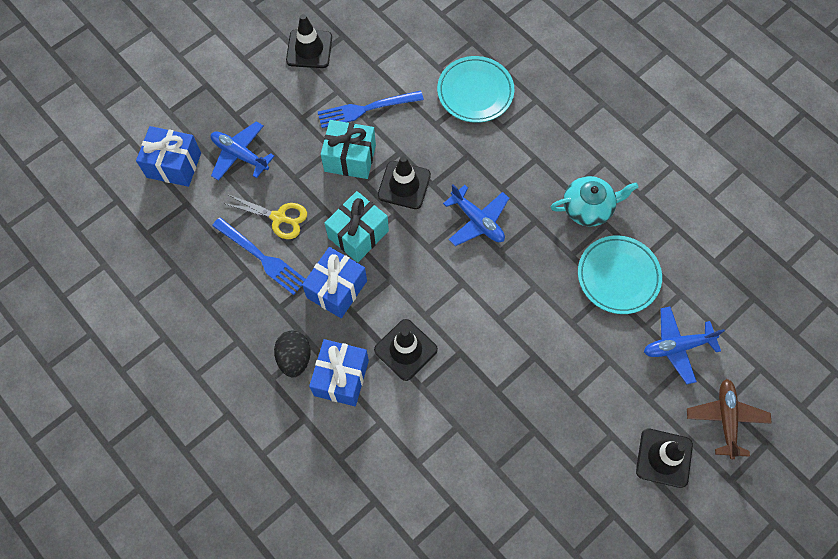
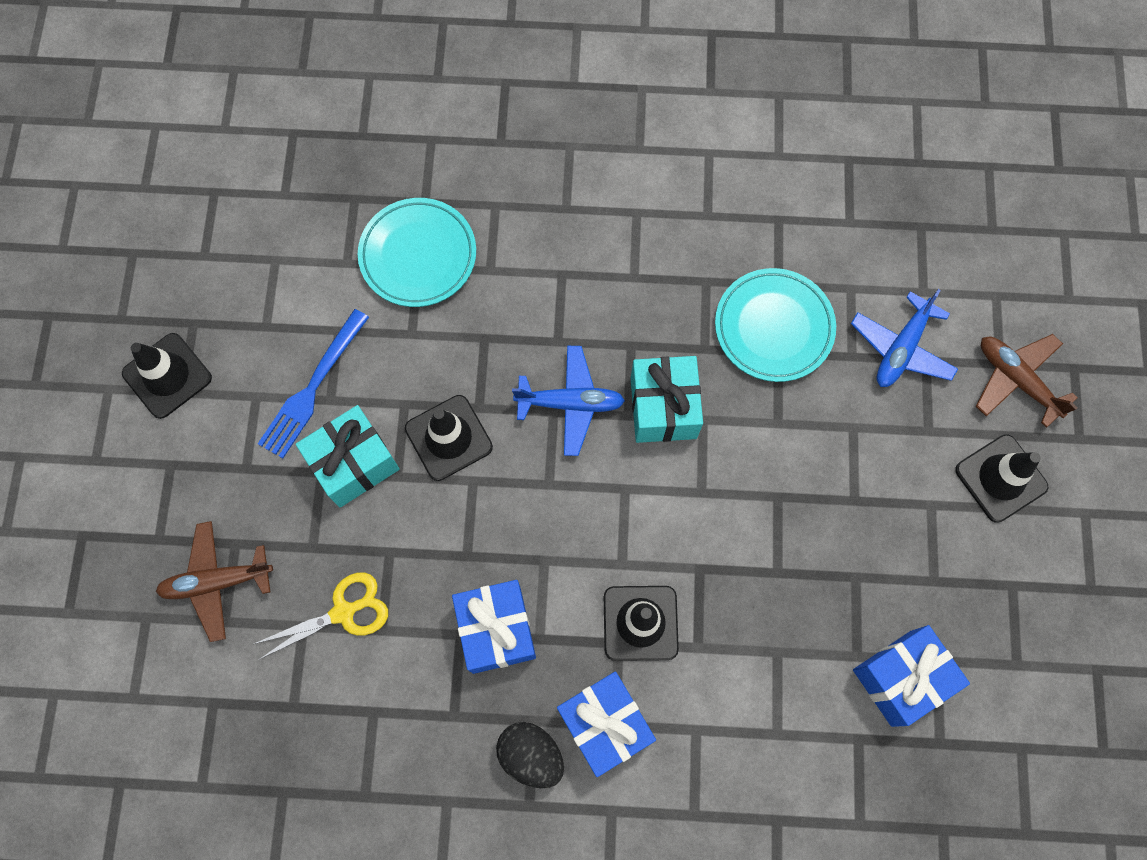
camera: 45 degrees left, 5 degrees up
blue gift [136,126,201,187] -> blue gift moved to [853,625,970,727]
blue plane [211,121,274,181] -> brown plane [156,521,273,642]
blue fork [212,217,306,295] -> none
turquoise gift [325,191,389,263] -> turquoise gift moved to [631,356,703,443]
turquoise teapot [551,176,639,227] -> none

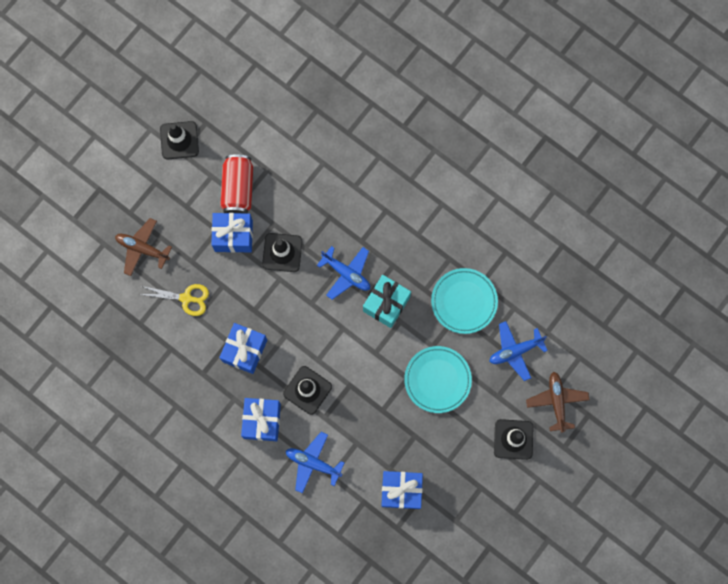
camera: 35 degrees right, 5 degrees up
blue fork [258,309,369,458] -> red can [220,154,253,213]
turquoise gift [296,405,400,507] -> blue gift [211,213,253,253]
turquoise plate [358,198,476,307] -> turquoise plate moved to [404,346,472,413]
black egg [496,722,564,788] -> none
none -> blue plane [286,432,344,493]

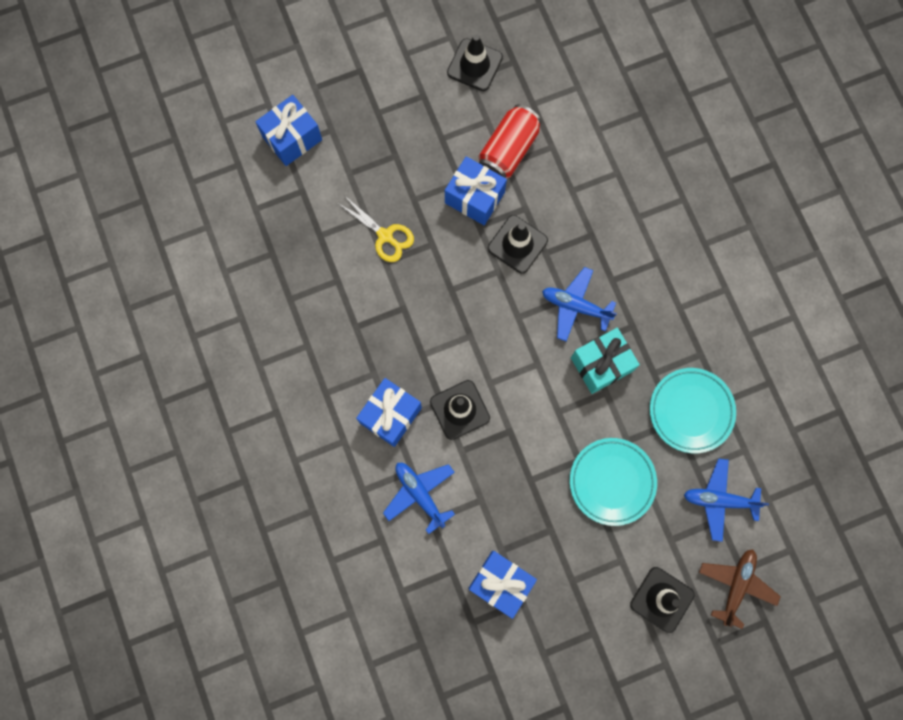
camera: 30 degrees right, 0 degrees up
brown plane [115,218,172,276] -> none
blue gift [219,323,267,374] -> blue gift moved to [255,95,322,166]
blue plane [317,246,370,300] -> blue plane turned 135 degrees clockwise [542,267,617,341]

